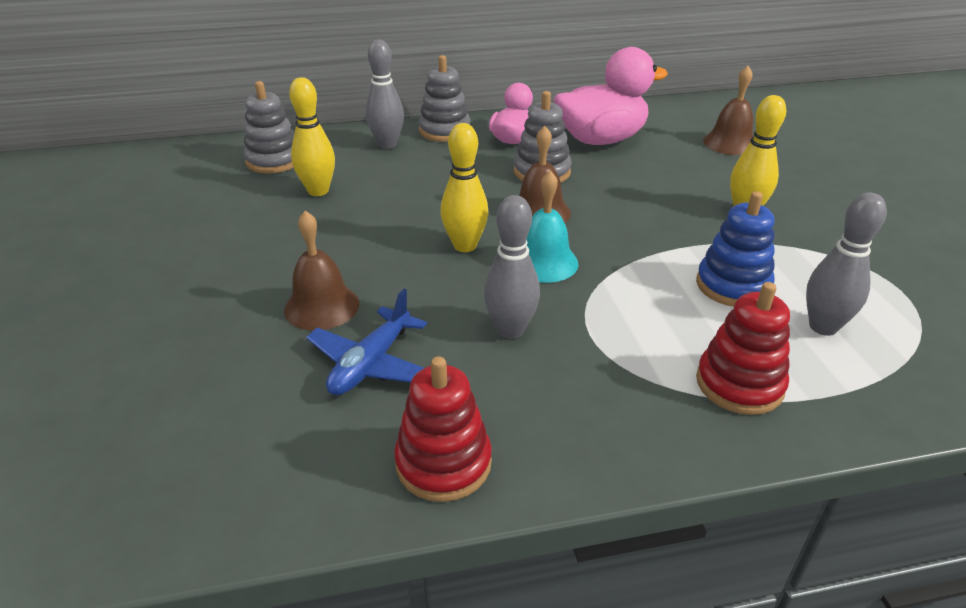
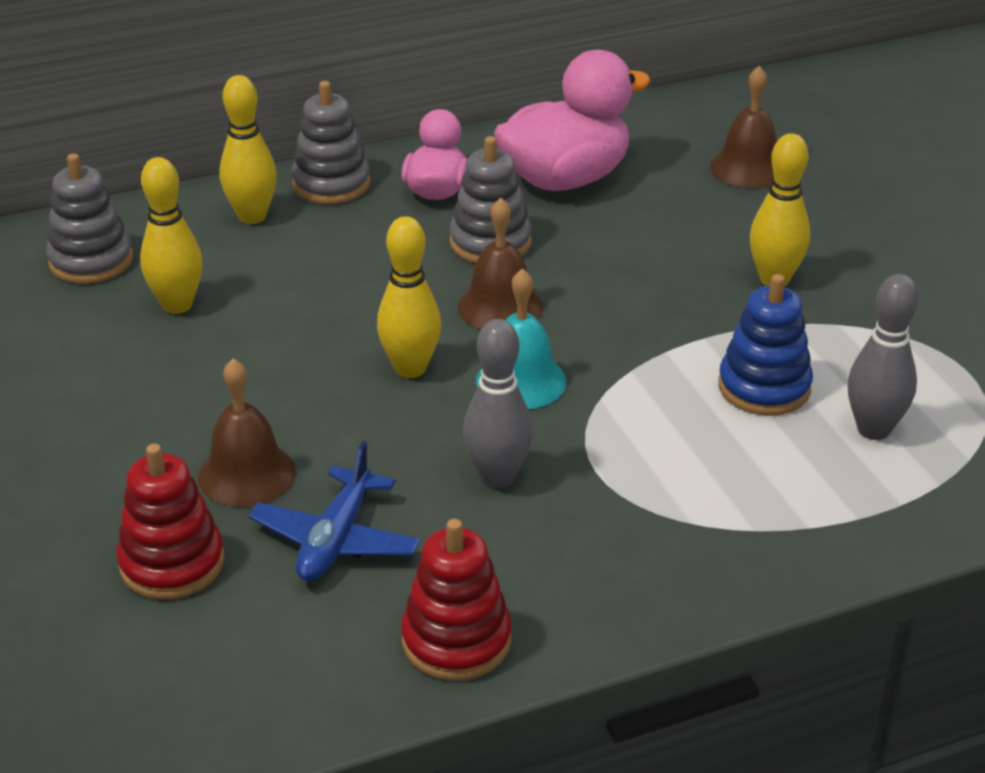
camera: 10 degrees left, 0 degrees up
grey bowling pin [366,40,404,149] -> yellow bowling pin [219,75,277,224]
red stacking toy [696,282,790,415] -> red stacking toy moved to [116,443,225,600]

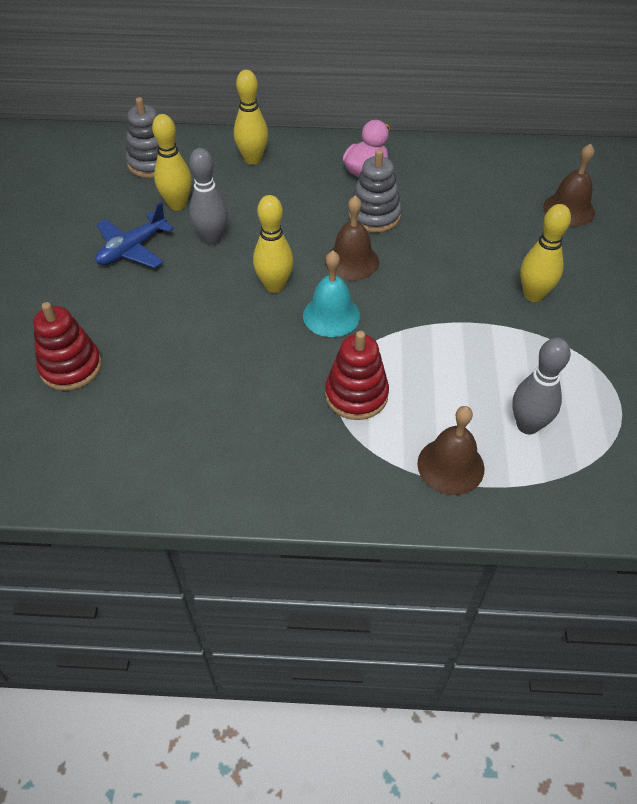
camera: 25 degrees right, 15 degrees up
brown bell [198,358,296,507] -> brown bell moved to [417,406,485,495]
blue plane [249,441,420,581] -> blue plane moved to [95,203,174,268]
grey stacking toy [291,81,370,204] -> none
red stacking toy [401,519,512,681] -> red stacking toy moved to [325,331,389,420]
grey bowling pin [463,319,533,488] -> grey bowling pin moved to [189,148,228,245]
pink duck [494,50,651,191] -> none
blue stacking toy [718,274,813,416] -> none

